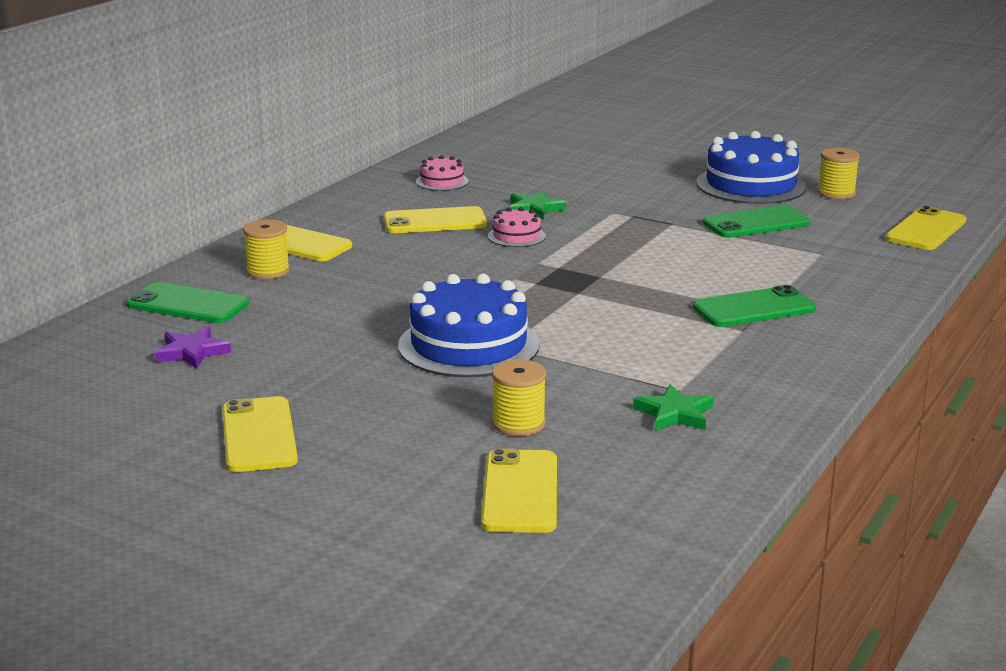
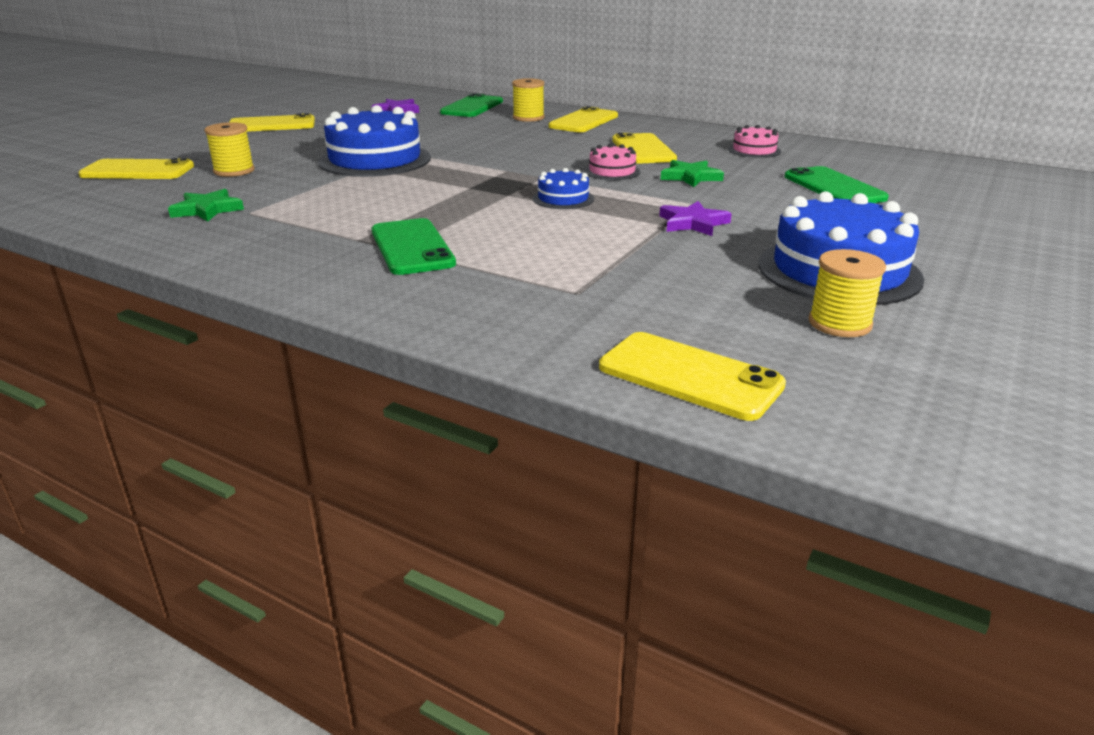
camera: 90 degrees right, 5 degrees up
green phone [703,205,810,238] -> green phone moved to [784,166,889,203]
none -> blue cake [533,168,594,209]
none -> purple star [659,201,732,236]

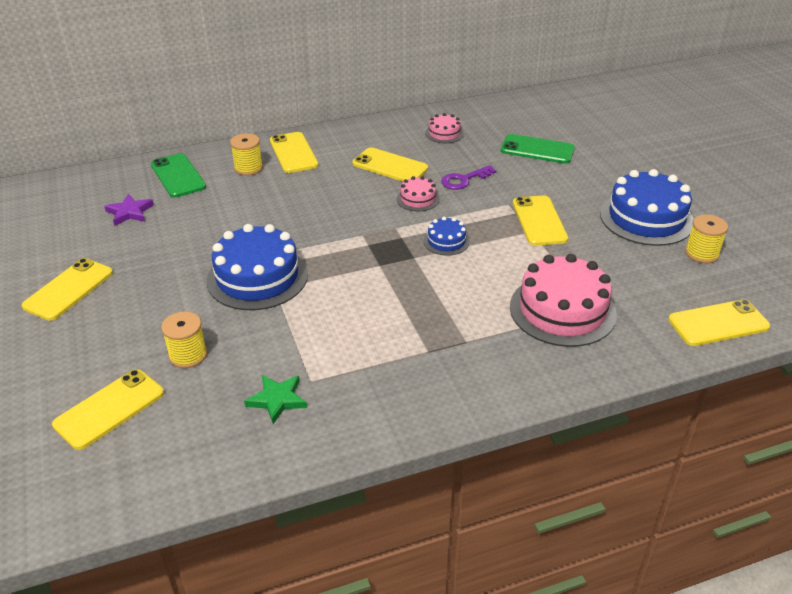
camera: 50 degrees left, 10 degrees up
green phone [372,218,456,275] -> none
purple star [659,201,732,236] -> yellow phone [513,196,568,246]
green star [661,160,724,187] -> purple key [441,165,496,190]
none -> pink cake [510,254,617,347]

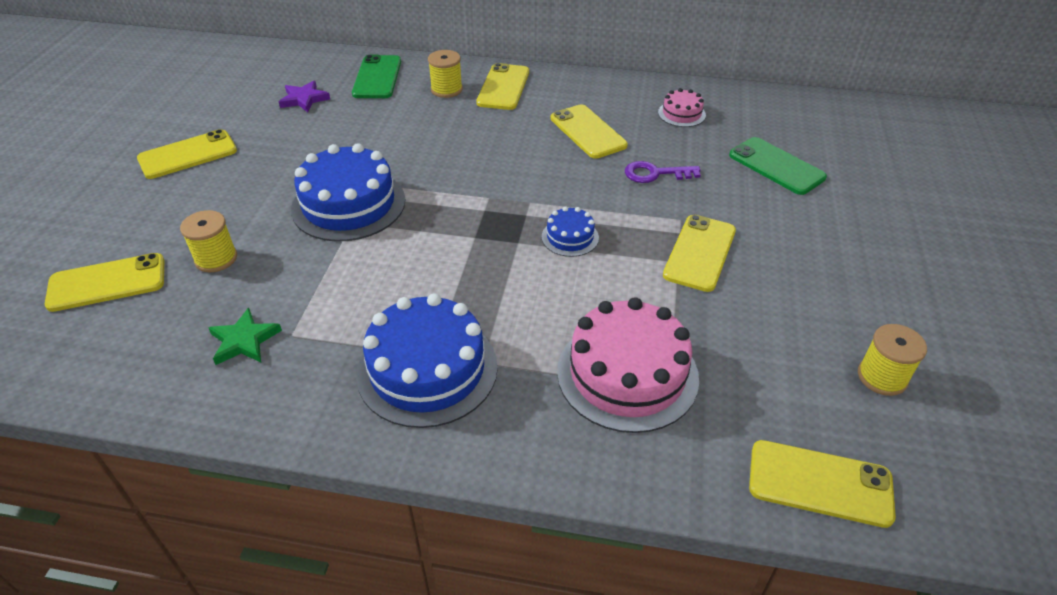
camera: 30 degrees right, 5 degrees up
pink cake [397,176,440,211] -> none
blue cake [600,169,694,246] -> blue cake moved to [356,293,498,428]

